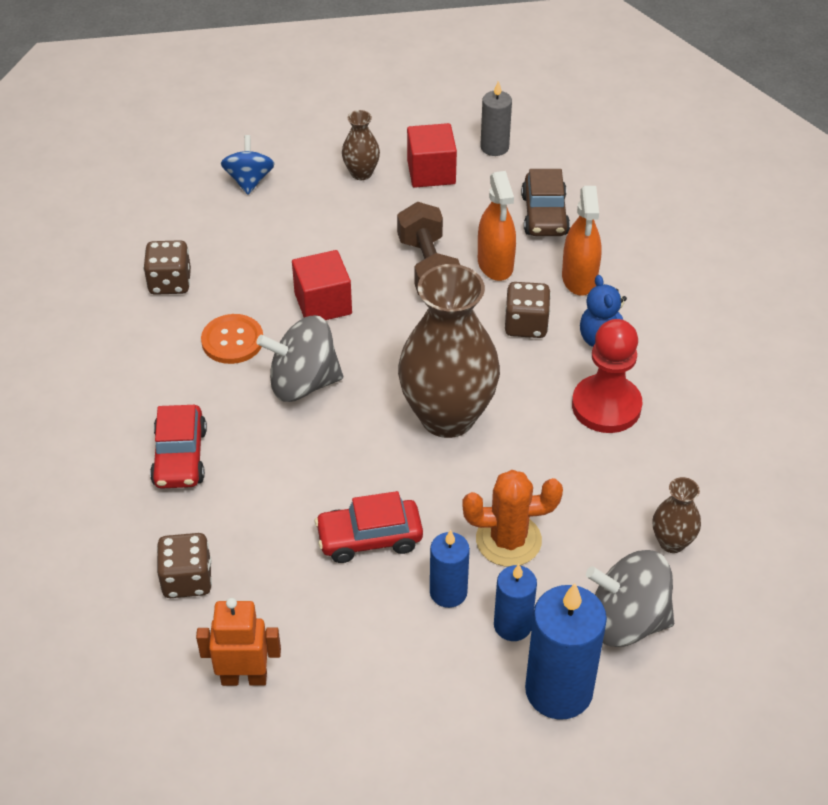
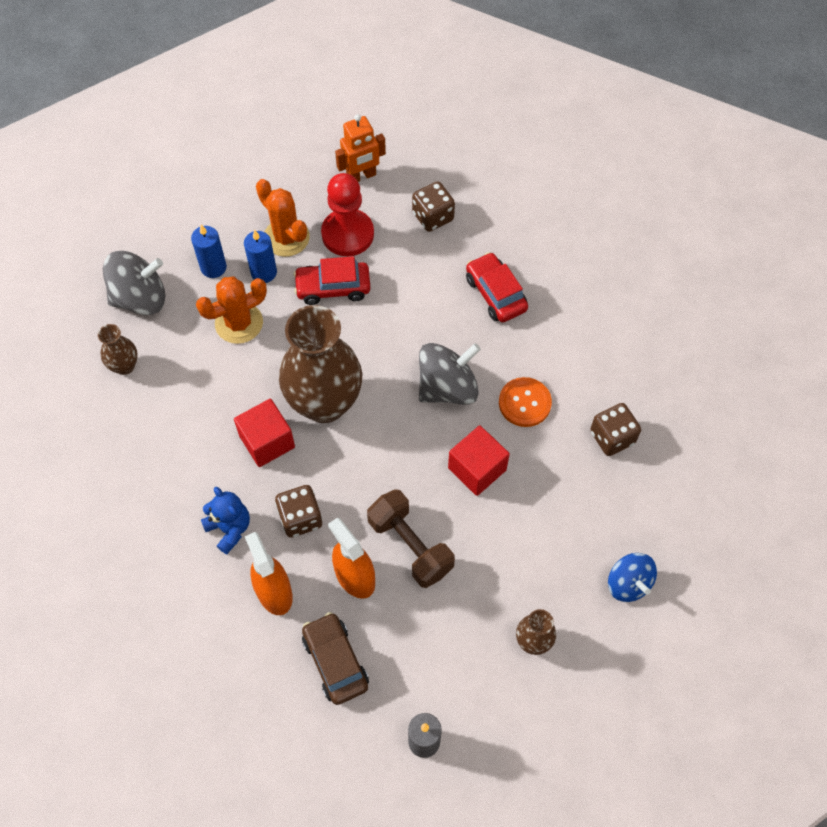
camera: 155 degrees right, 15 degrees up
red car [315,491,423,563] -> red car turned 150 degrees counterclockwise [293,256,370,305]
red cube [407,123,457,188] -> red cube moved to [234,399,295,467]
blue candle [525,583,607,720] -> none
red pawn [572,319,642,433] -> red pawn moved to [321,173,374,256]
none -> orange cactus [256,179,310,257]

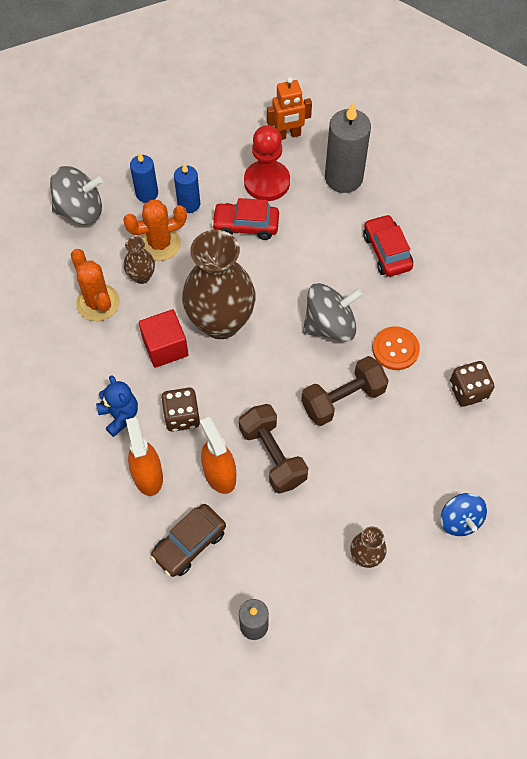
camera: 10 degrees right, 0 degrees up
brown vase [98,324,138,375] -> brown vase moved to [124,237,155,284]
orange cactus [256,179,310,257] -> orange cactus moved to [71,249,120,321]
brown car [302,612,369,705] -> brown car turned 120 degrees counterclockwise [151,504,226,577]
brown dice [412,181,455,232] -> grey candle [325,103,371,193]
red cube [448,425,510,496] -> brown dumbbell [301,356,389,426]

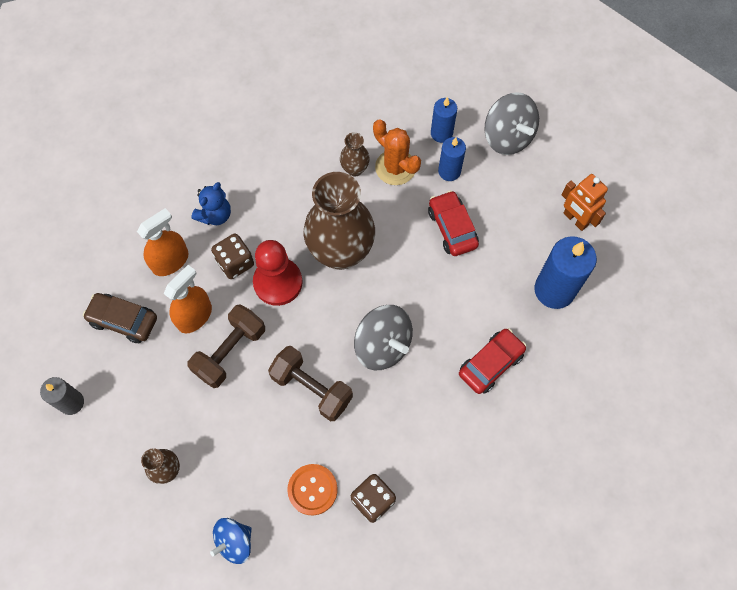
camera: 65 degrees right, 5 degrees up
grey spinning top [50,166,103,225] -> grey spinning top moved to [485,92,539,155]
orange cactus [71,249,120,321] -> none
red cube [139,309,189,368] -> none
red pawn [244,125,290,201] -> red pawn moved to [253,240,303,306]
grey candle [325,103,371,193] -> blue candle [535,236,597,309]
orange button [372,326,420,370] -> orange button moved to [287,464,338,515]

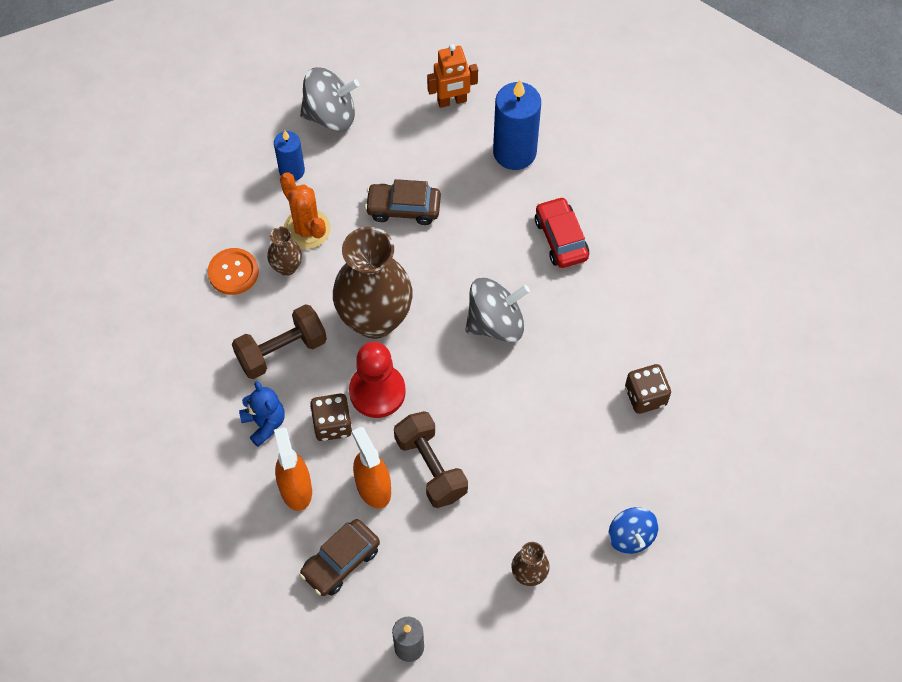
camera: 65 degrees left, 5 degrees down
brown dumbbell [268,346,353,421] -> brown dumbbell moved to [232,304,327,379]
orange button [287,464,338,515] -> orange button moved to [208,248,259,295]
orange cactus [373,119,421,185] -> orange cactus turned 75 degrees clockwise [280,173,331,249]
red car [428,190,479,256] -> brown car [365,179,441,225]
blue candle [438,137,466,181] -> none

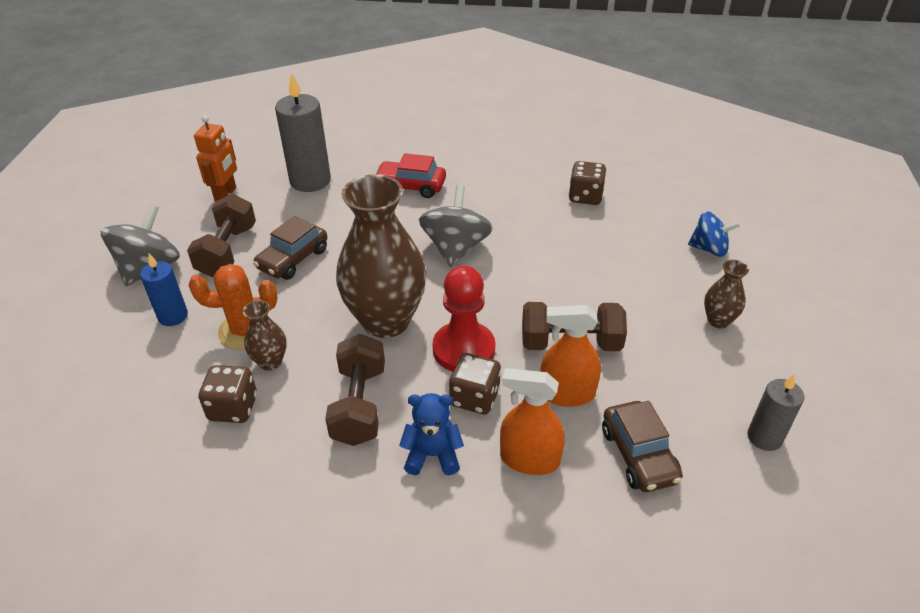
camera: 60 degrees left, 20 degrees down
orange button [208,248,259,295] -> brown dice [199,365,257,423]
blue candle [493,80,541,170] -> grey candle [275,73,331,192]
none -> brown dumbbell [187,194,256,277]

